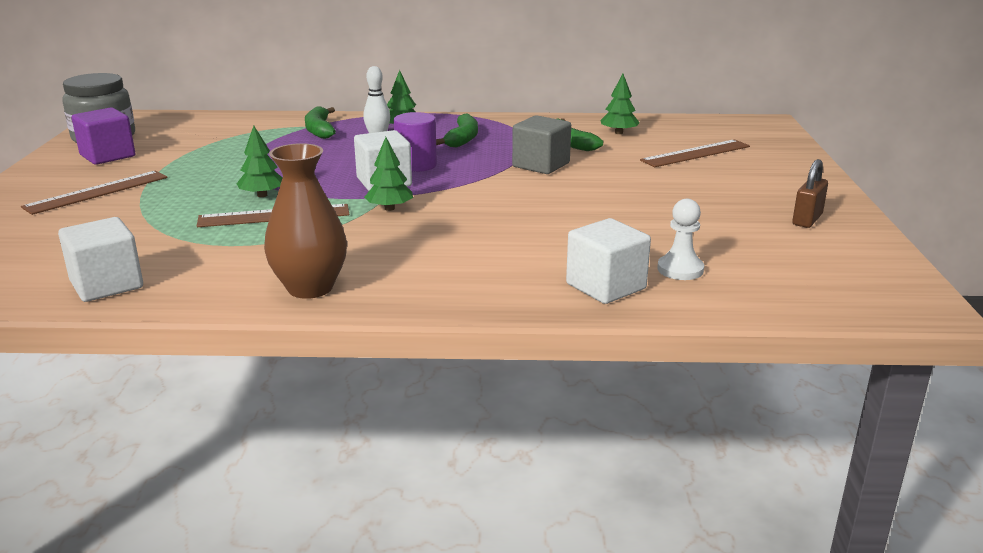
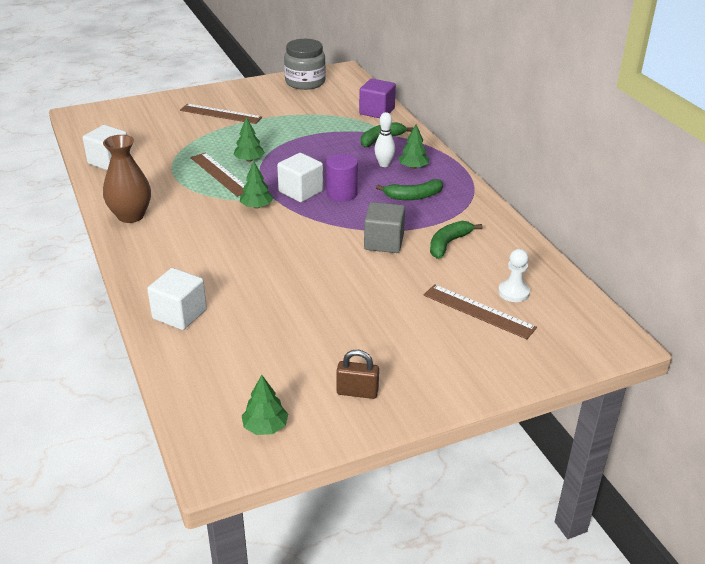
camera: 65 degrees right, 10 degrees up
purple cube [72,107,135,165] -> purple cube moved to [359,79,396,118]
green tree [600,74,640,134] -> green tree moved to [242,375,288,435]
white pawn [657,199,704,280] -> white pawn moved to [498,249,530,302]

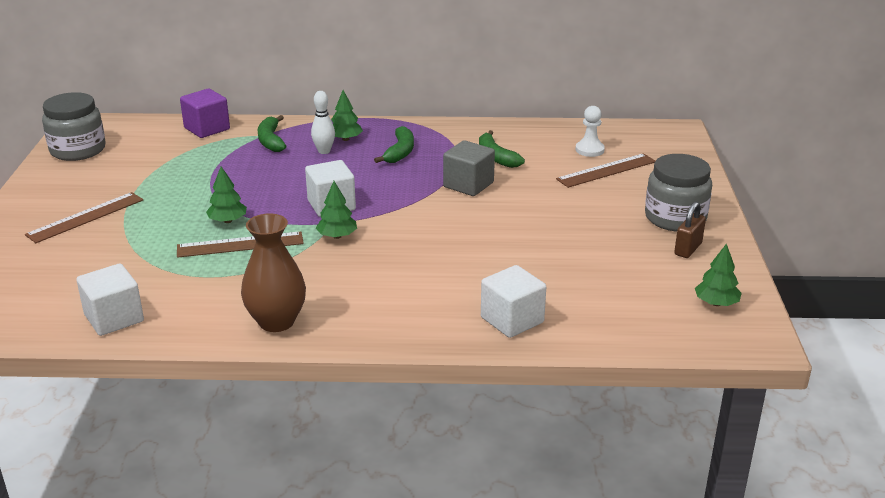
camera: 65 degrees left, 5 degrees down
purple cylinder [326,154,358,202] -> none
none -> grey jar [645,154,712,231]

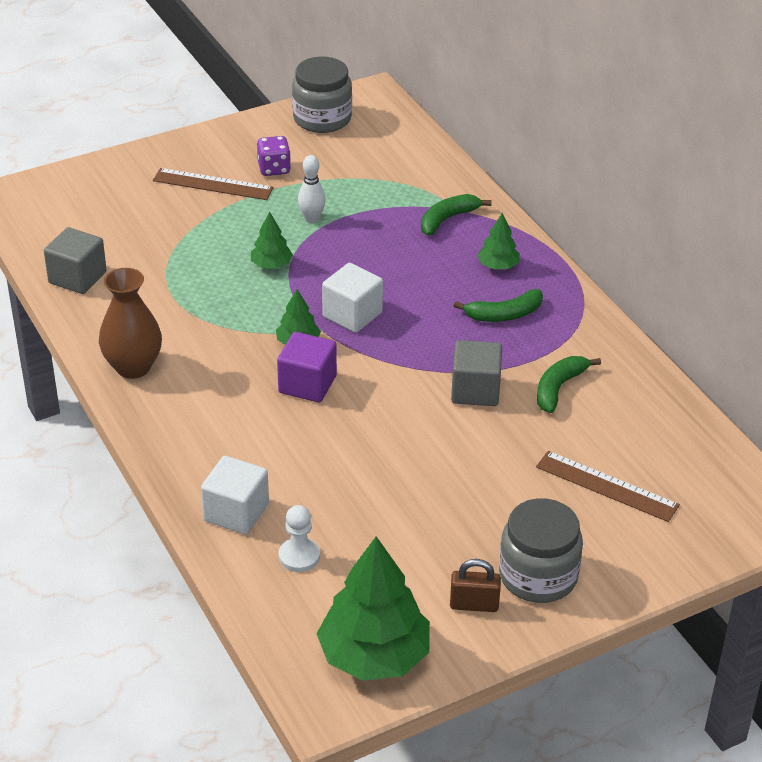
camera: 60 degrees right, 10 degrees up
white cube [77,264,144,336] -> grey cube [44,227,107,294]
brown ruler [177,231,304,258] -> none
purple cube [180,89,230,138] -> purple cube moved to [277,332,337,403]
white bowling pin [311,91,335,154] -> white bowling pin moved to [298,155,326,223]
white pawn [576,106,605,157] -> white pawn moved to [279,505,320,572]
green tree [695,243,742,306] -> green tree [316,536,430,681], size x2.08
none -> purple dice [257,136,291,176]

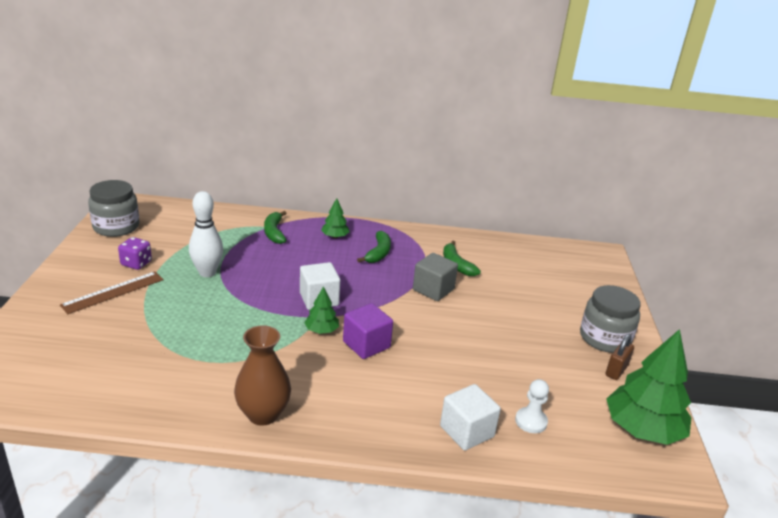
camera: 60 degrees left, 10 degrees down
grey cube [44,227,107,294] -> none
green tree [251,212,293,269] -> none
white bowling pin [298,155,326,223] -> white bowling pin [189,191,223,277], size x1.57
brown ruler [536,451,680,522] -> none

